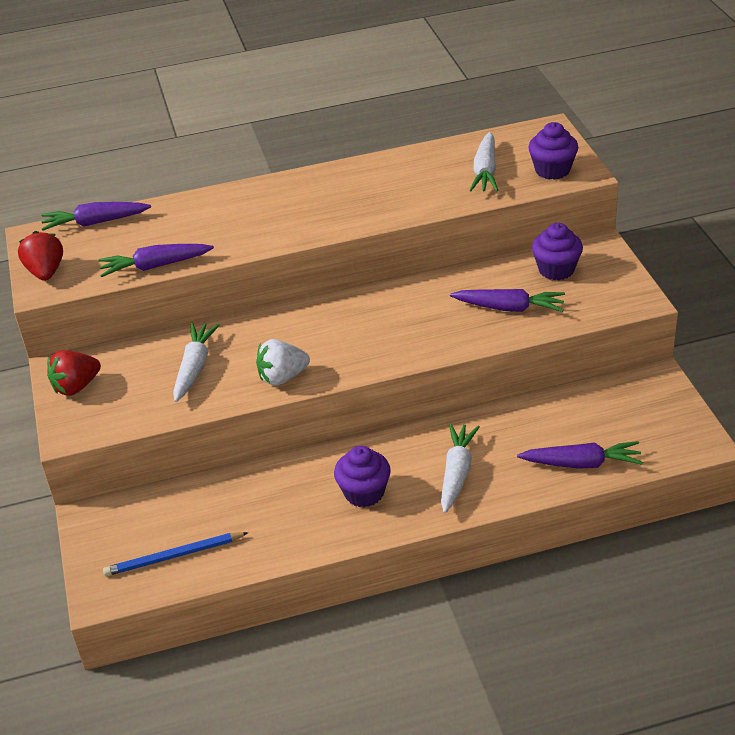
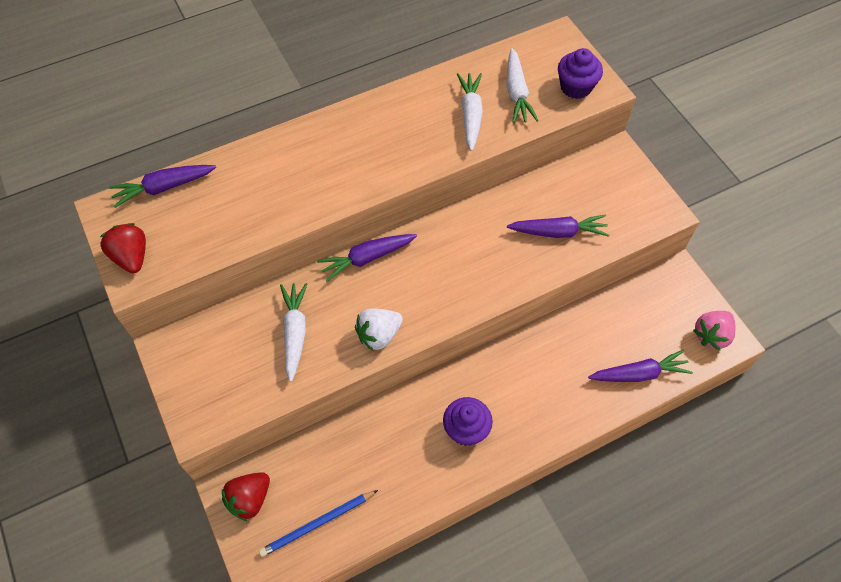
camera: 15 degrees left, 20 degrees up
red strawberry [47,350,101,396] -> red strawberry moved to [222,472,270,521]
purple carrot [98,244,214,277] -> purple carrot moved to [317,234,417,282]
white carrot [441,423,480,513] -> white carrot moved to [457,73,483,151]
purple cupcake [532,223,583,280] -> none
none -> pink strawberry [693,311,736,350]

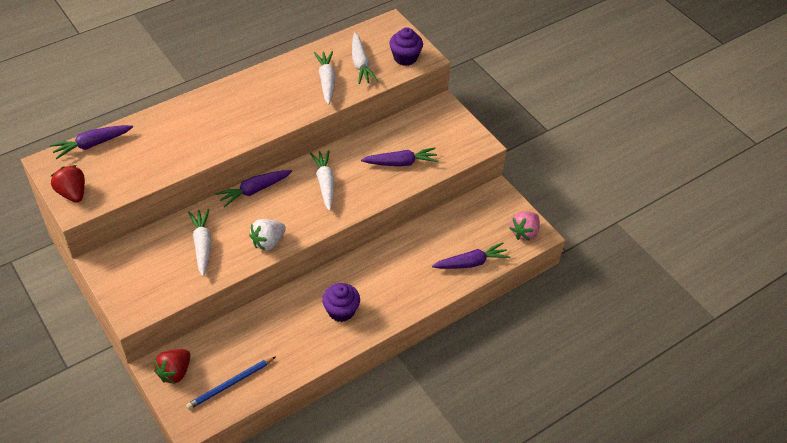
camera: 10 degrees left, 10 degrees down
none -> white carrot [310,150,334,211]

